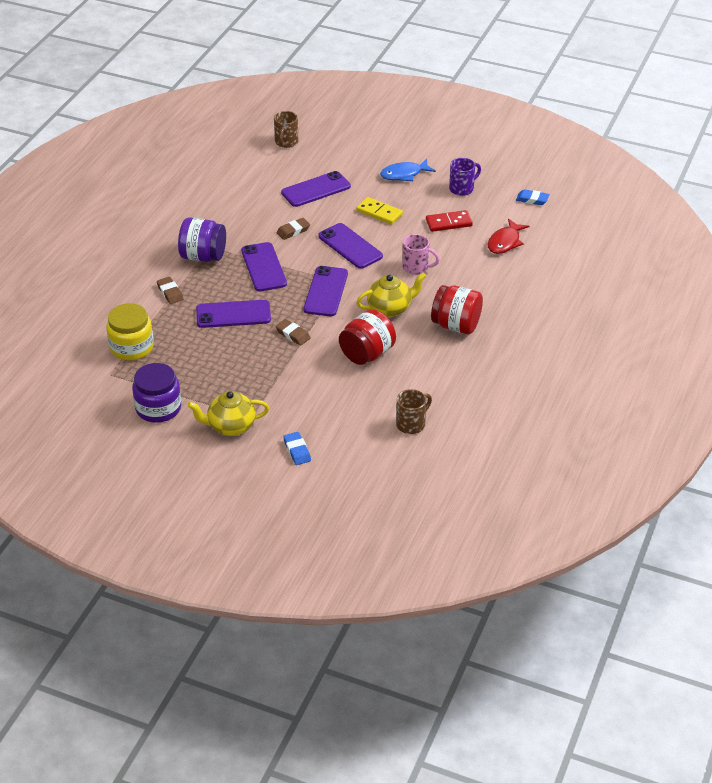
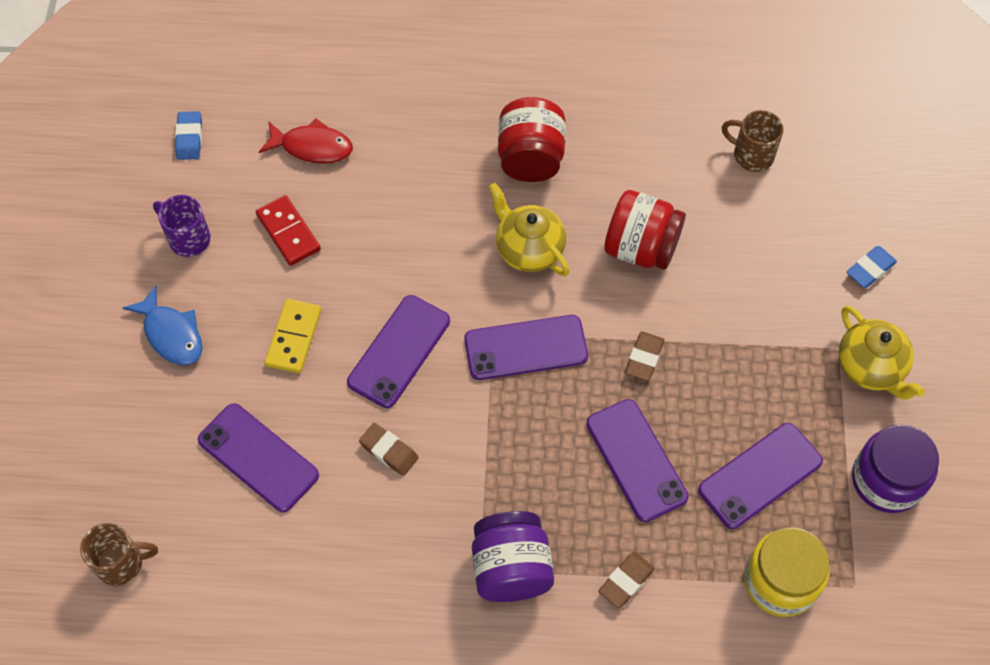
camera: 110 degrees left, 20 degrees up
purple phone [241,242,287,291] -> purple phone moved to [698,423,823,529]
pink mug [402,234,440,275] -> none

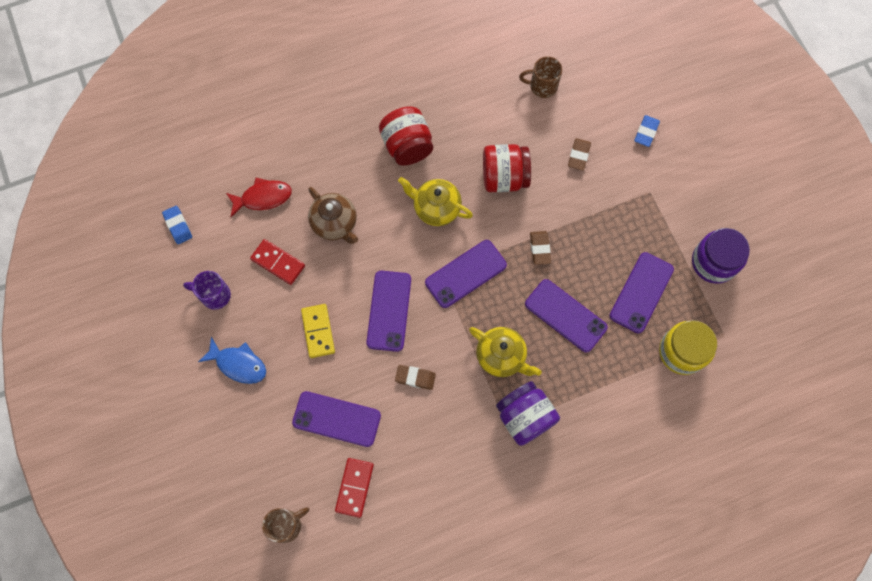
camera: 25 degrees left, 10 degrees up
brown eraser [599,552,655,608] -> brown eraser moved to [568,138,591,171]
yellow teapot [838,305,925,400] -> yellow teapot moved to [469,327,542,377]
none -> brown teapot [308,187,358,244]
none -> red domino [335,458,374,518]

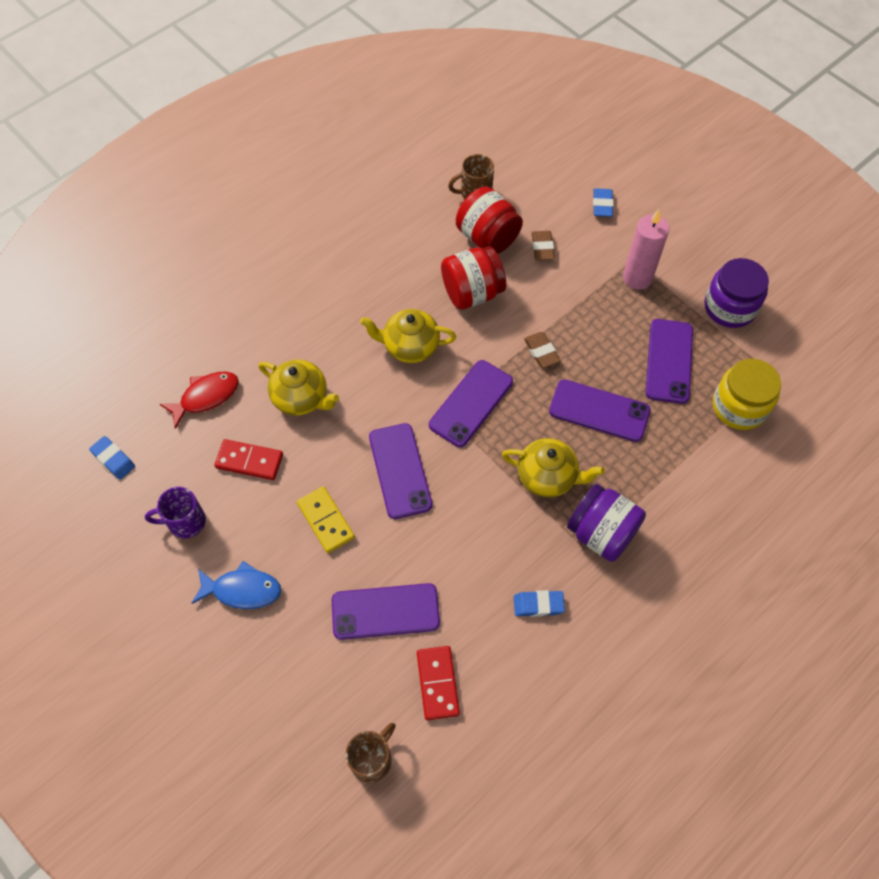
camera: 20 degrees left, 10 degrees down
brown teapot [308,187,358,244] -> yellow teapot [259,360,339,415]
red jar [379,106,433,166] -> red jar moved to [456,187,523,254]
brown eraser [395,365,436,390] -> none
none -> blue eraser [514,590,565,617]
none -> pink candle [623,210,669,290]

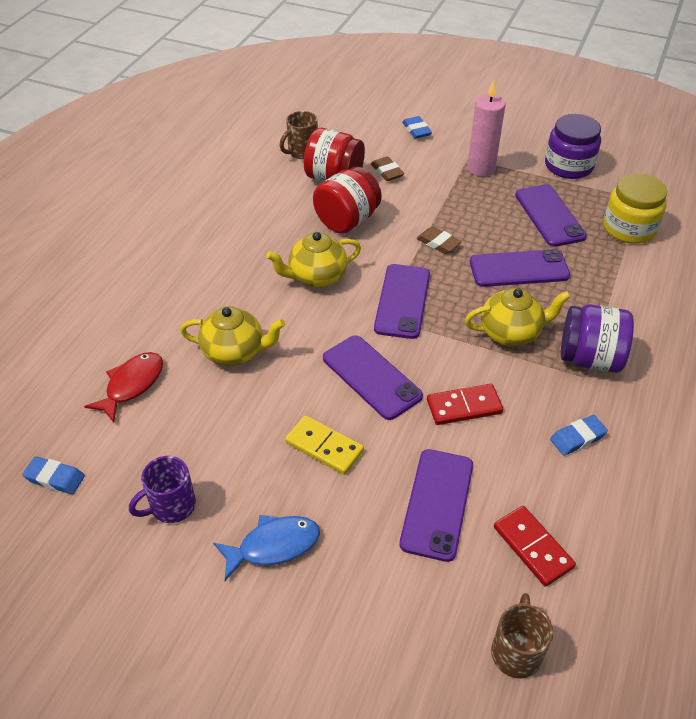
camera: 25 degrees left, 15 degrees down
red domino [214,439,283,480] -> red domino moved to [427,384,503,425]
purple phone [332,583,440,640] -> purple phone turned 45 degrees counterclockwise [399,449,473,562]

